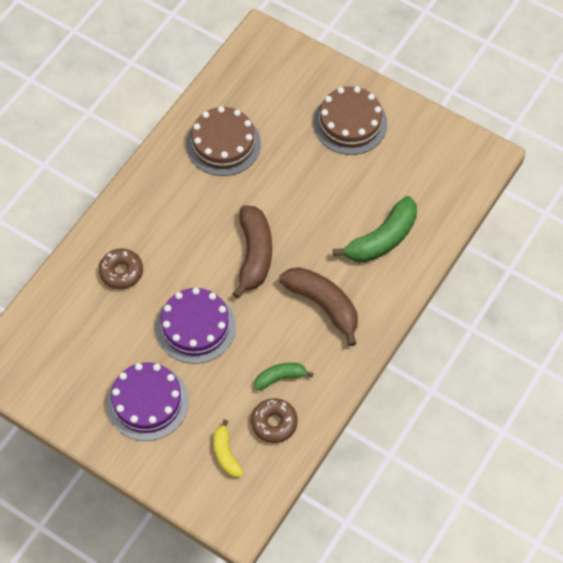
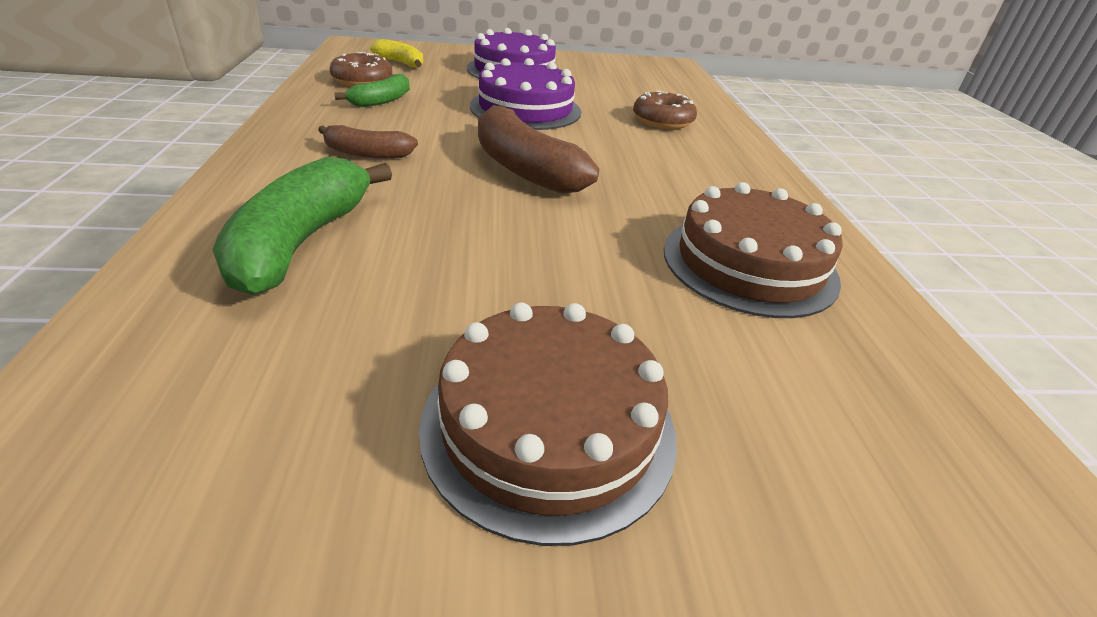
camera: 140 degrees right, 25 degrees down
brown banana [279,267,358,346] -> brown banana [318,125,418,159], size x0.56

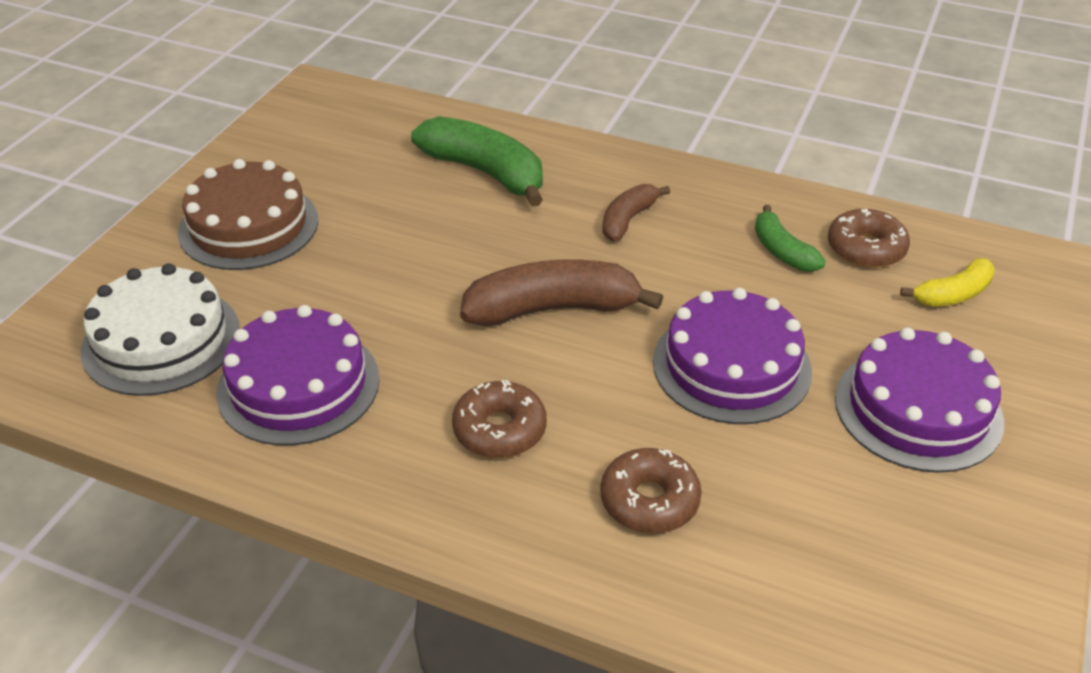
camera: 120 degrees right, 5 degrees up
brown cake [664,182,843,318] -> purple cake [216,305,380,446]
none -> white cake [81,263,240,396]
none -> brown donut [452,380,547,458]

